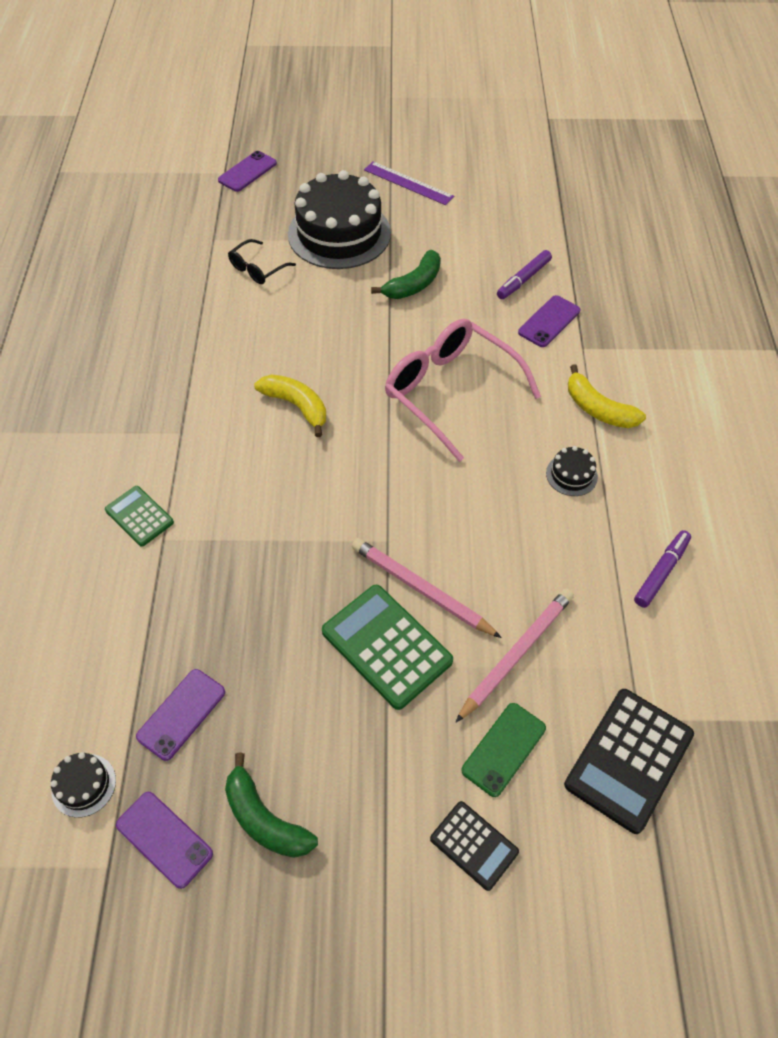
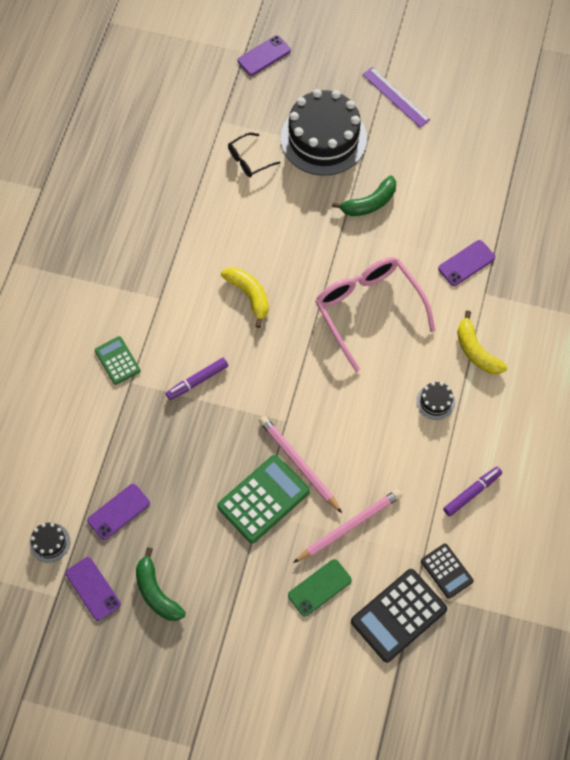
camera: 15 degrees right, 10 degrees up
green calculator [322,585,453,710] -> green calculator turned 75 degrees clockwise [217,455,310,543]
black calculator [430,801,519,891] -> black calculator moved to [421,543,474,599]
purple marker [497,250,552,299] -> purple marker moved to [166,358,228,400]

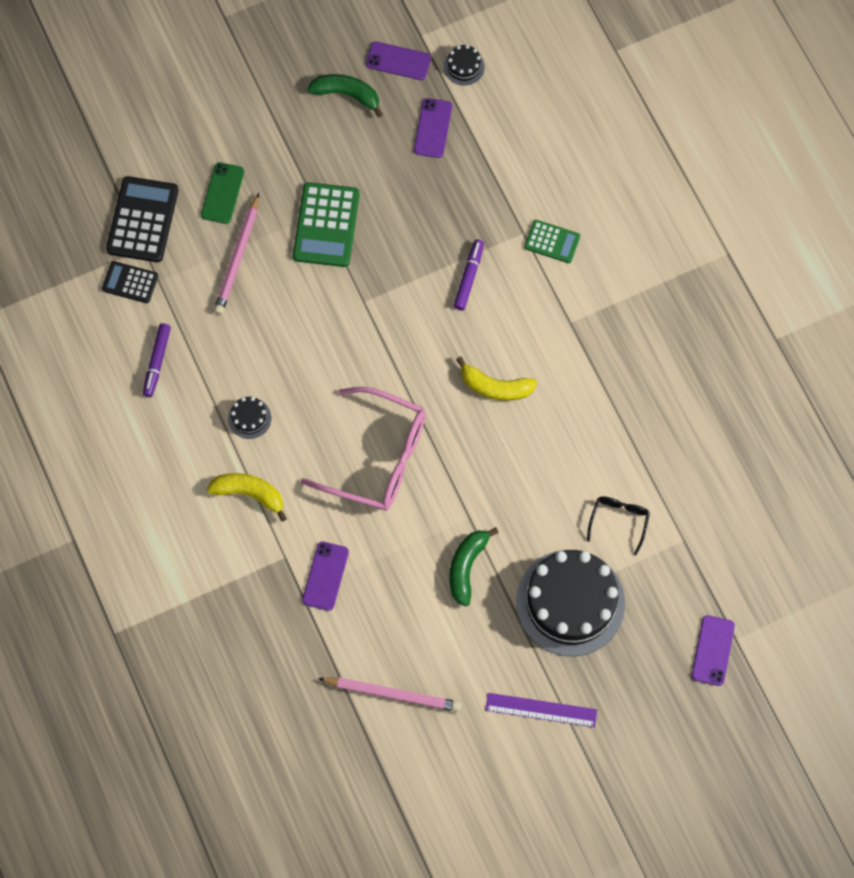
camera: 140 degrees right, 5 degrees up
pink pencil [259,416,342,513] -> pink pencil moved to [318,677,462,712]

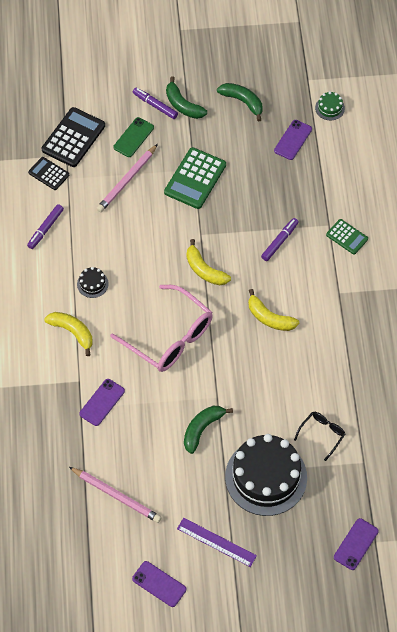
camera: 20 degrees right, 10 degrees down
purple phone [366,42,431,80] -> purple phone moved to [132,561,186,607]
black cake [444,45,485,85] -> green cake [315,91,345,120]
none -> purple marker [133,87,178,119]
none -> green banana [166,76,207,119]
none -> yellow banana [186,239,231,285]

